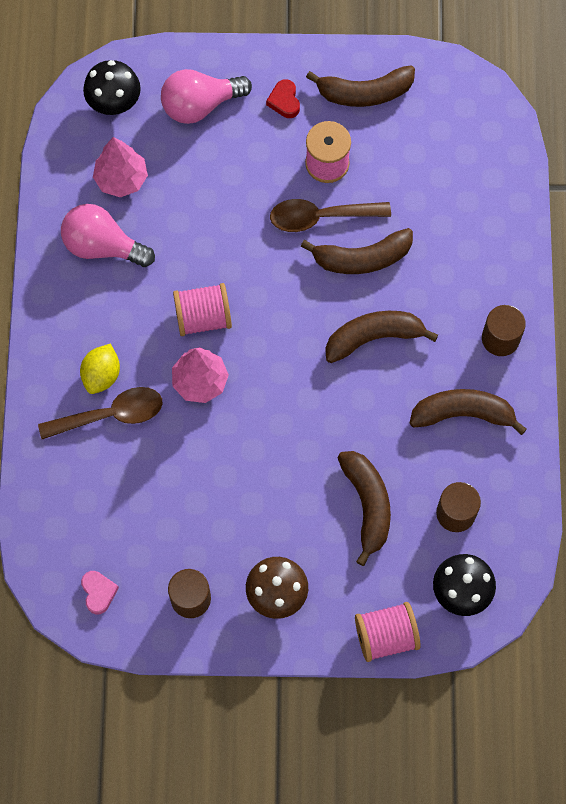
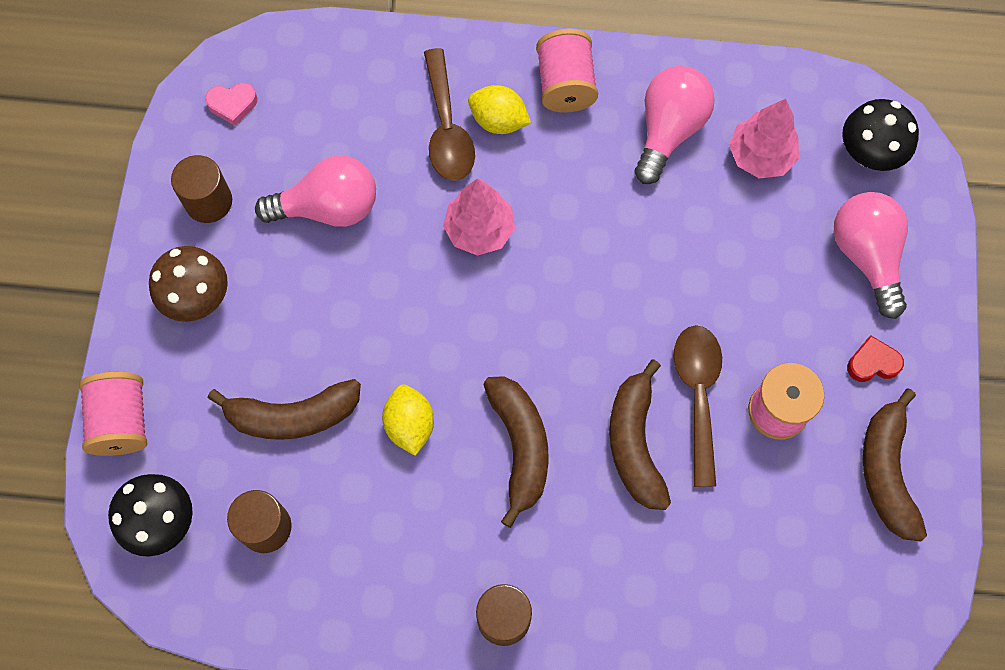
camera: 95 degrees right, 0 degrees up
pink spool [173,283,232,336] -> pink spool moved to [536,29,598,113]
brown banana [409,389,527,435] -> none
none -> pink light bulb [255,155,376,227]
none -> yellow lemon [382,385,434,456]

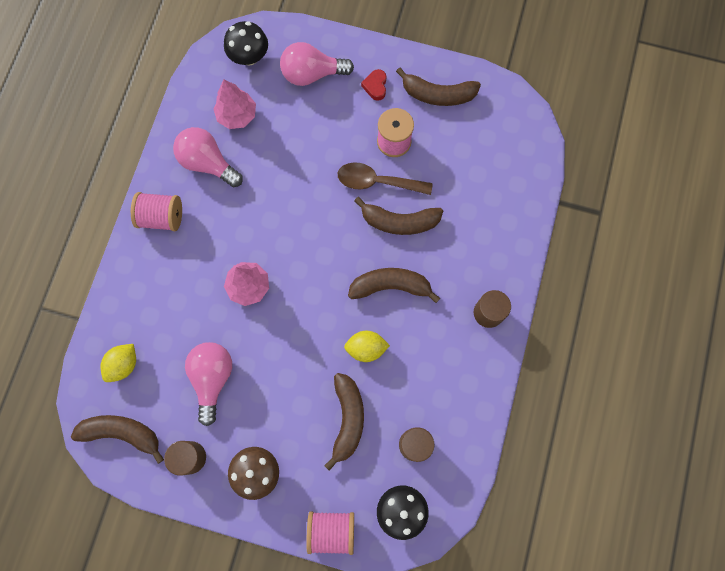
camera: 80 degrees left, 5 degrees up
pink heart [205,83,258,126] -> brown banana [71,415,164,464]
brown spoon [424,48,475,181] -> none
yellow lemon [468,85,531,134] -> yellow lemon moved to [101,344,136,382]

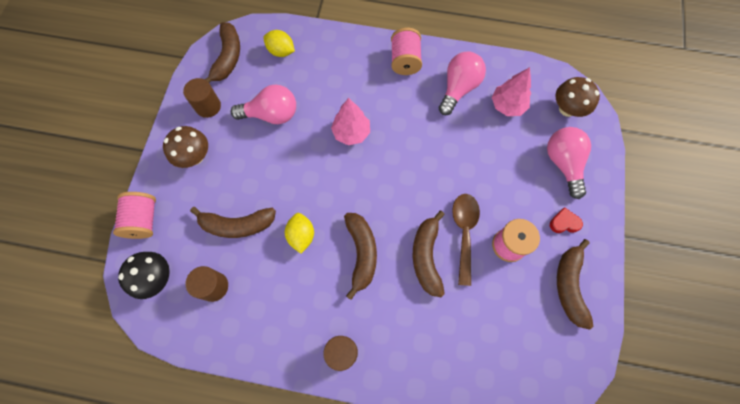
camera: 85 degrees right, 5 degrees down
black mushroom [224,21,268,65] -> brown mushroom [555,77,600,117]

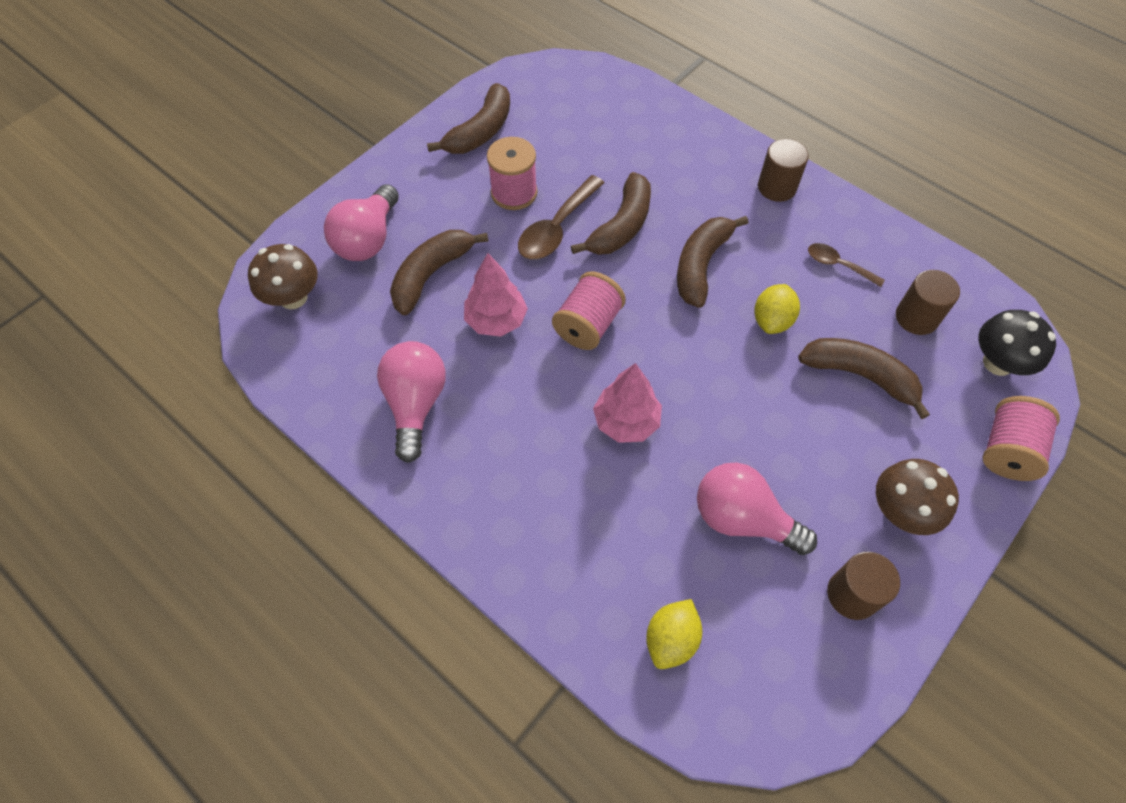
camera: 150 degrees left, 10 degrees down
brown banana [205,22,240,82] -> brown banana moved to [390,230,488,316]
yellow lemon [264,30,295,57] -> yellow lemon turned 60 degrees clockwise [646,599,702,669]
pink spool [391,28,422,75] -> pink spool moved to [552,271,626,350]
pink light bulb [438,51,486,115] -> pink light bulb turned 120 degrees clockwise [377,341,446,463]
pink tree [492,67,531,116] -> pink tree moved to [464,253,528,337]
red heart [550,207,583,233] -> none
none -> brown spoon [808,243,885,287]

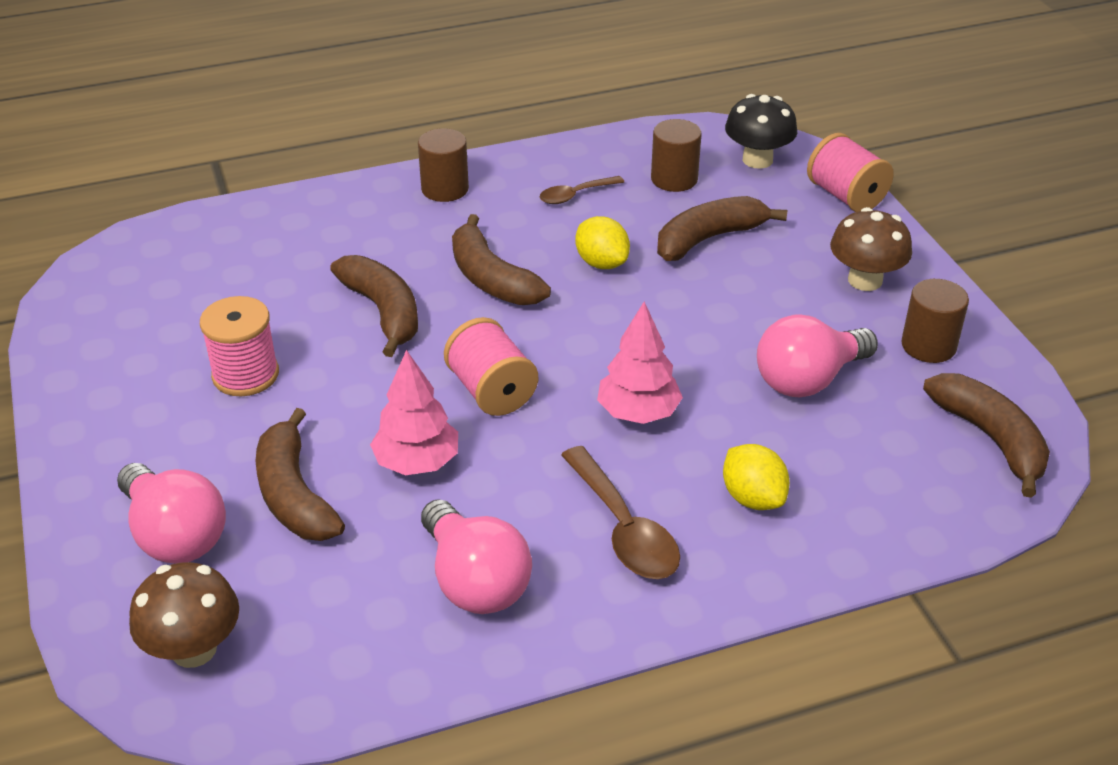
camera: 60 degrees left, 20 degrees down
pink light bulb [377,341,446,463] -> pink light bulb turned 150 degrees counterclockwise [421,499,532,614]
brown banana [427,83,510,154] -> brown banana moved to [923,373,1050,498]
brown spoon [518,175,604,260] -> brown spoon moved to [561,446,680,579]
yellow lemon [646,599,702,669] -> yellow lemon moved to [723,444,790,510]

